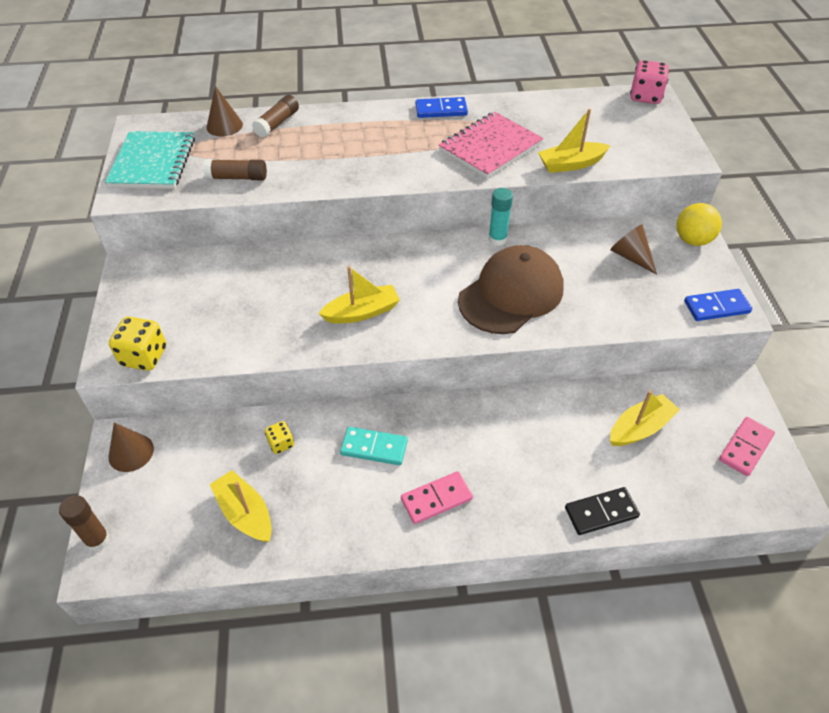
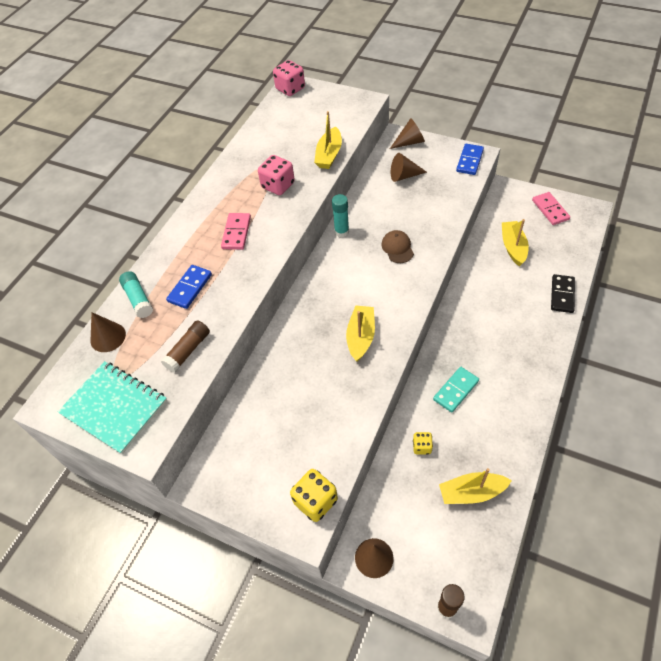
camera: 55 degrees left, 5 degrees up
brown glue stick [252,95,299,138] -> turquoise glue stick [119,271,153,318]
pink domino [401,471,473,524] -> pink domino moved to [221,213,251,250]
blue domino [415,97,468,118] -> blue domino moved to [166,265,212,309]
pink notebook [439,112,544,178] -> pink dice [258,155,295,195]
brown cap [458,245,563,334] -> brown cap [381,230,414,263], size x0.46
yellow ball [676,203,722,246] -> brown cone [390,118,425,149]

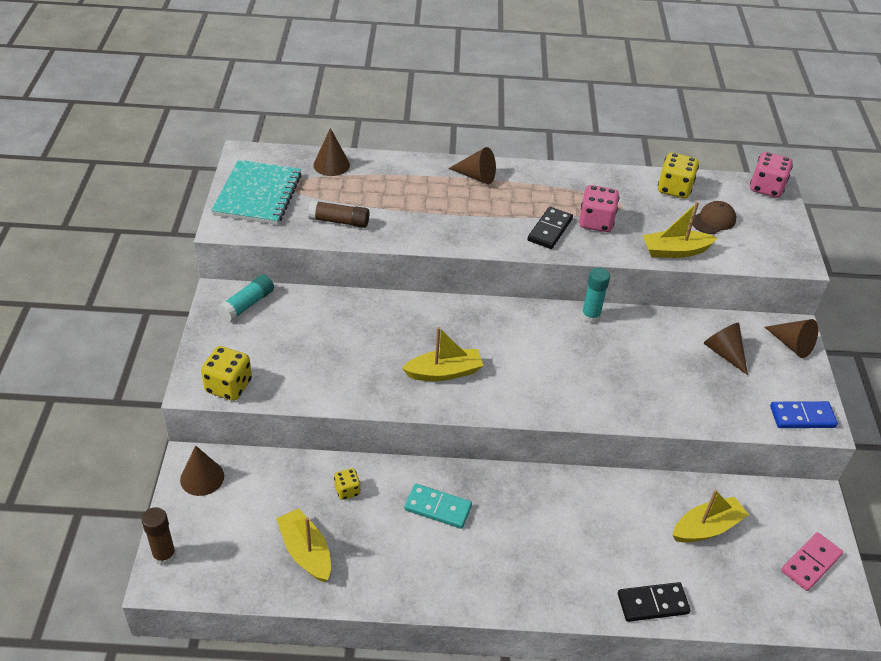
camera: 60 degrees right, 10 degrees down
turquoise glue stick [119,271,153,318] -> turquoise glue stick moved to [218,275,274,322]
blue domino [166,265,212,309] -> none
pink domino [221,213,251,250] -> none
brown cap [381,230,414,263] -> brown cap moved to [693,201,736,234]
none -> brown cone [448,147,496,184]
none -> black domino [528,207,573,249]
none -> yellow dice [658,153,699,198]

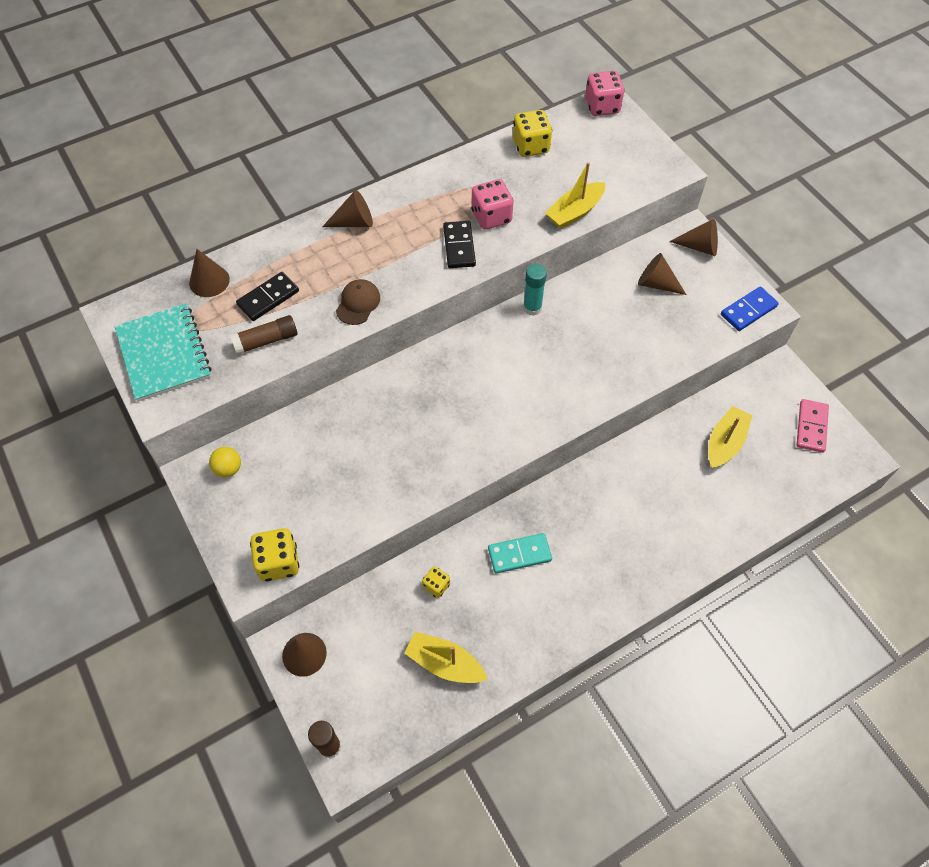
camera: 30 degrees left, 15 degrees up
turquoise glue stick [218,275,274,322] -> yellow ball [209,447,241,477]
yellow boat [402,327,484,381] -> none
black domino [618,582,691,622] -> black domino moved to [236,272,299,321]
brown cap [693,201,736,234] -> brown cap moved to [336,279,380,325]

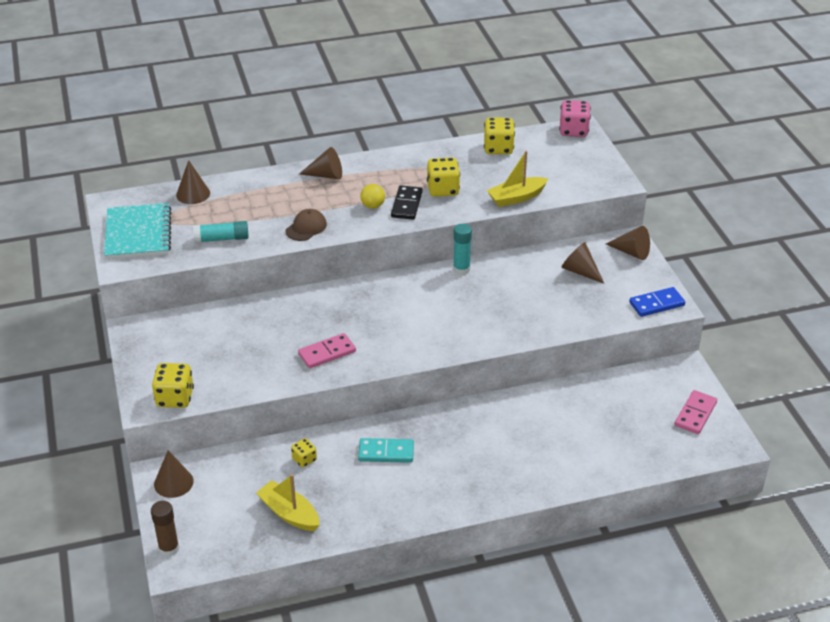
camera: 15 degrees right, 20 degrees down
yellow ball [209,447,241,477] -> yellow ball moved to [360,184,385,209]
brown glue stick [230,315,297,355] -> turquoise glue stick [193,221,249,243]
black domino [236,272,299,321] -> none
pink dice [471,179,514,230] -> yellow dice [427,157,460,197]
yellow boat [708,406,752,469] -> none
none -> pink domino [298,333,356,369]

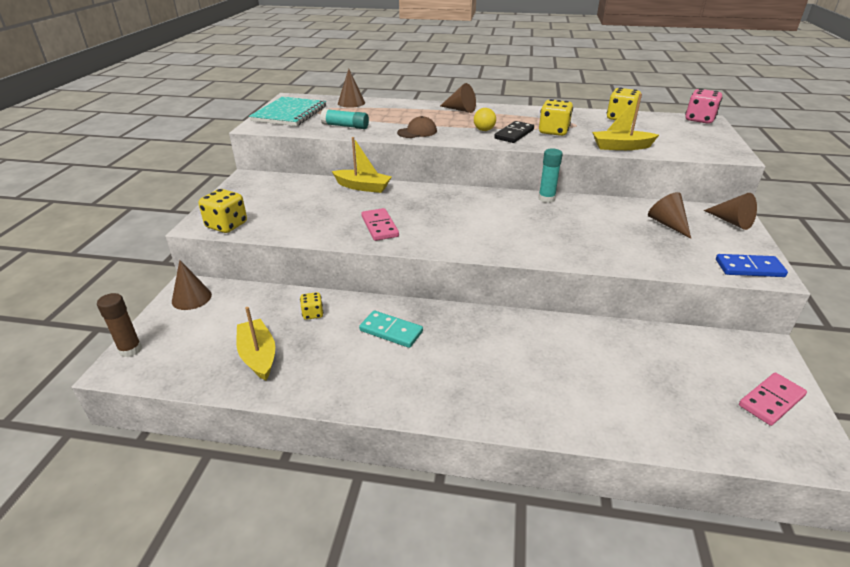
camera: 25 degrees right, 5 degrees down
pink domino [298,333,356,369] -> pink domino turned 75 degrees clockwise [361,208,399,241]
none -> yellow boat [332,137,391,193]

